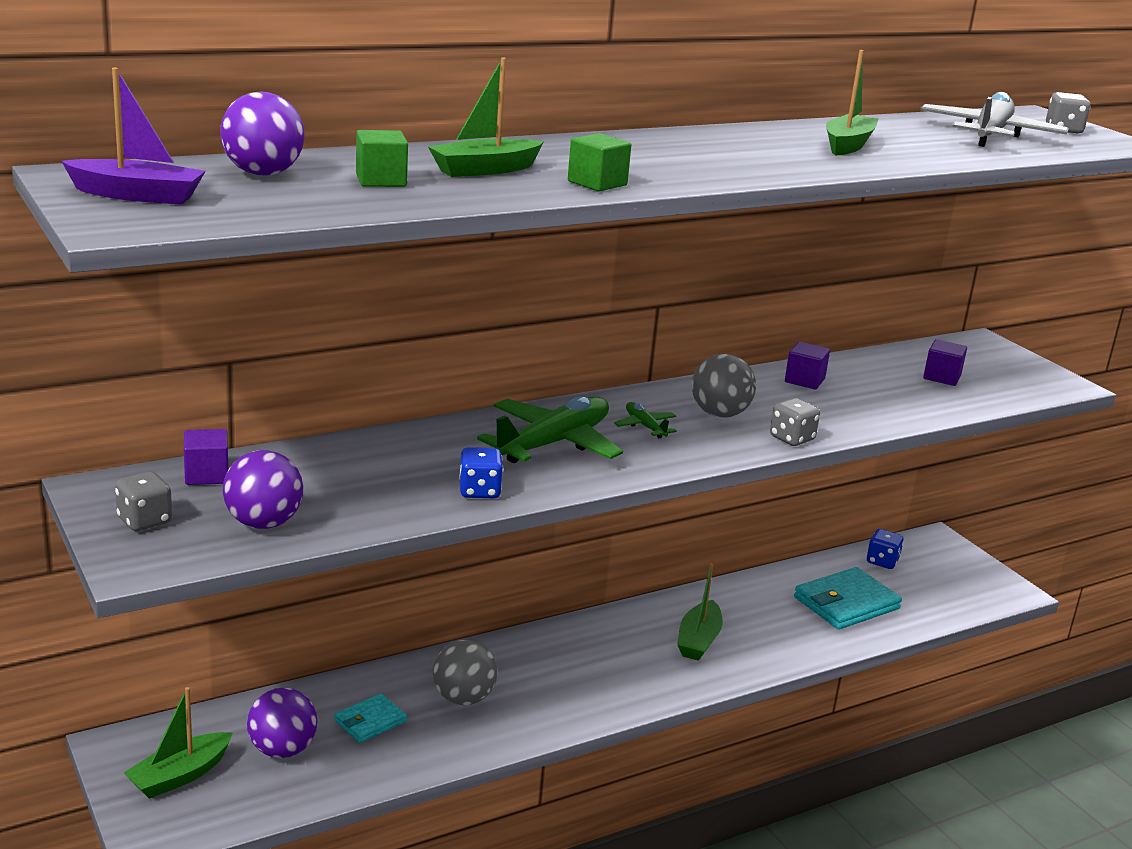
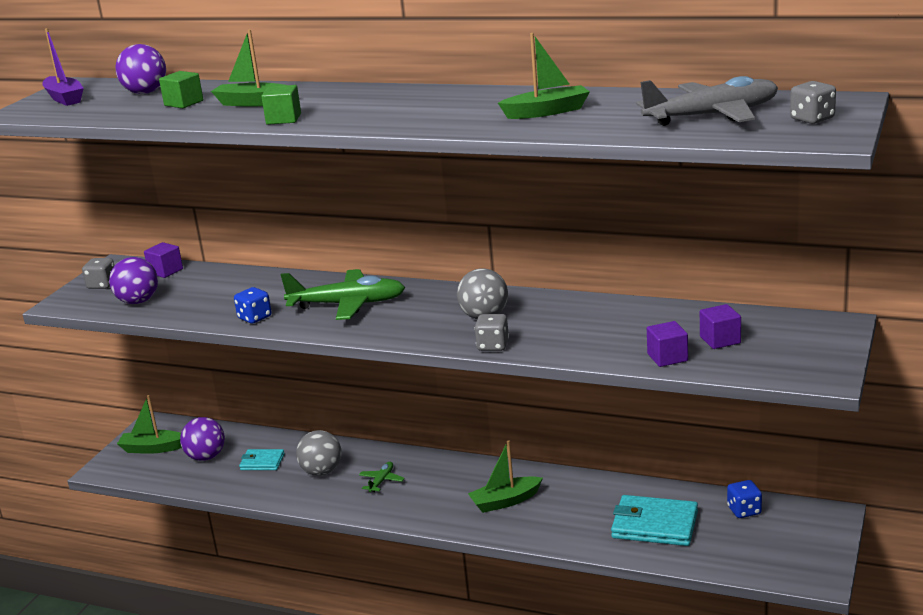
camera: 55 degrees right, 0 degrees up
green plane [614,402,677,438] -> green plane moved to [359,462,405,492]
purple cube [785,342,830,390] -> purple cube moved to [647,321,688,367]

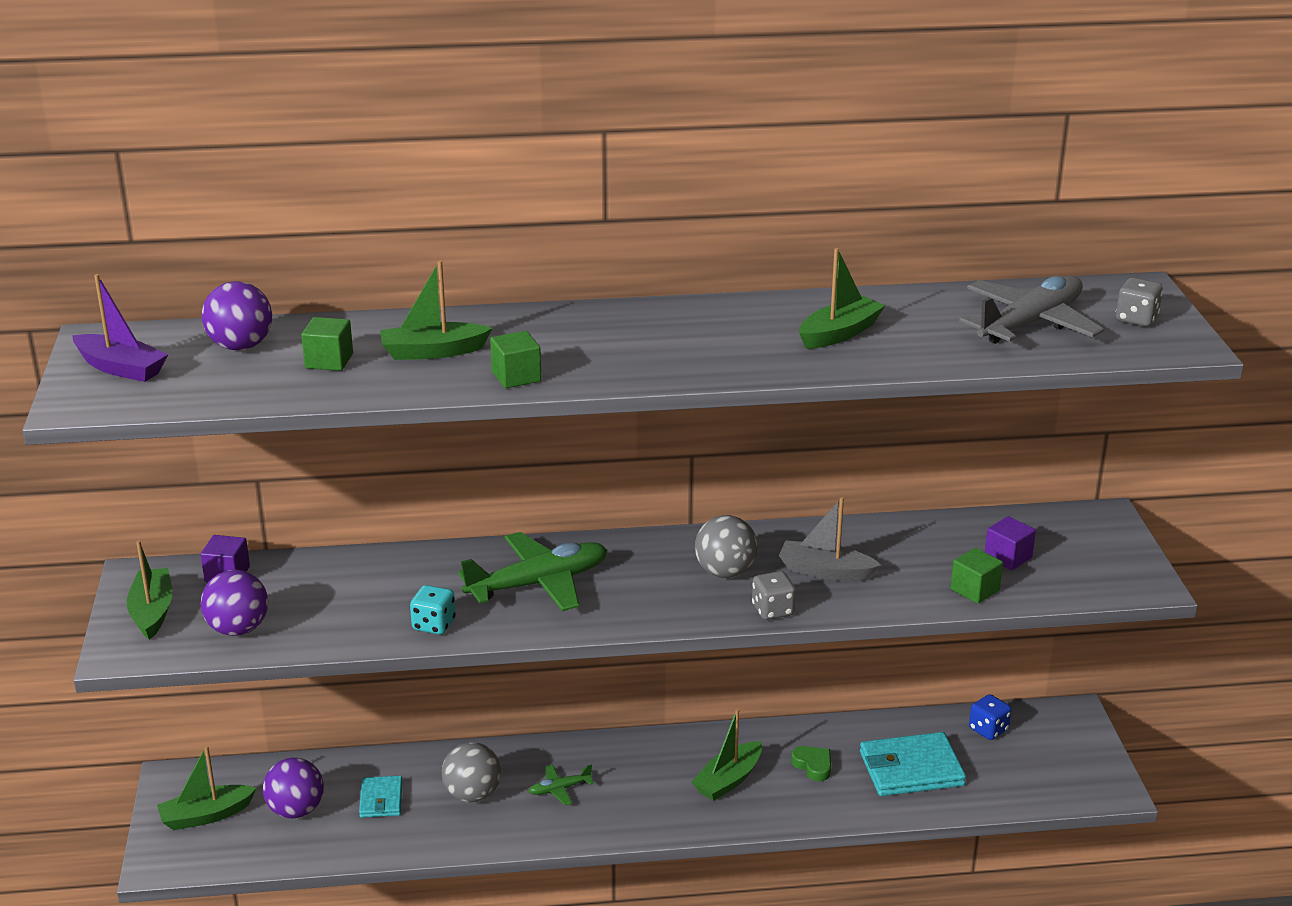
camera: 30 degrees left, 5 degrees up
grey dice [82,258,114,289] -> green boat [127,540,172,640]
blue dice [234,287,272,324] -> turquoise dice [410,585,456,635]
turquoise wallet [239,449,285,470] -> turquoise wallet turned 75 degrees counterclockwise [359,776,402,818]
green plane [359,462,405,492] -> green plane turned 105 degrees counterclockwise [529,764,594,805]
purple cube [647,321,688,367] -> green cube [950,548,1003,604]
none -> grey boat [779,497,881,581]
none -> green heart [791,746,831,781]

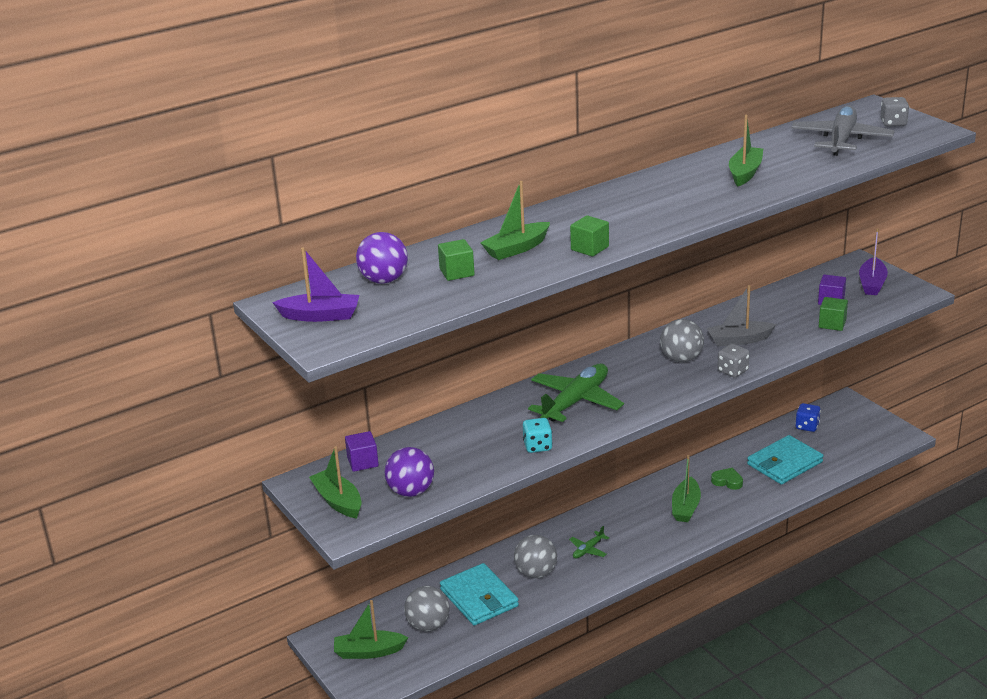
camera: 25 degrees left, 0 degrees up
green boat [157,746,256,830] -> green boat turned 45 degrees clockwise [334,600,408,659]
purple ball [263,758,324,818] -> grey ball [404,586,449,632]
turquoise wallet [359,776,402,818] -> turquoise wallet [440,563,519,625], size x1.77
none -> purple boat [859,228,888,295]

